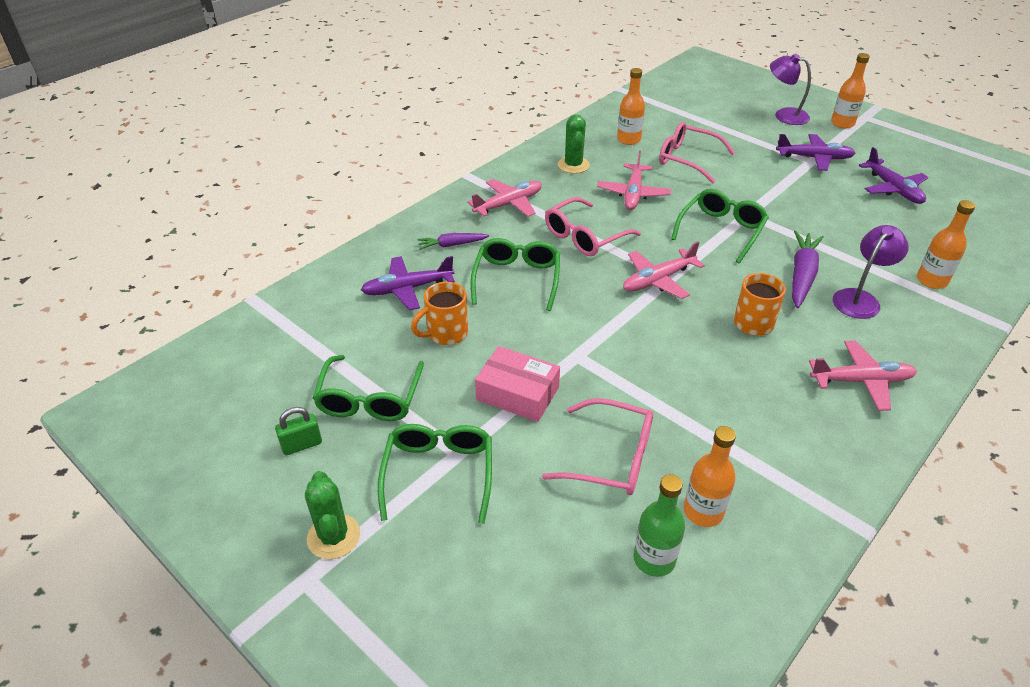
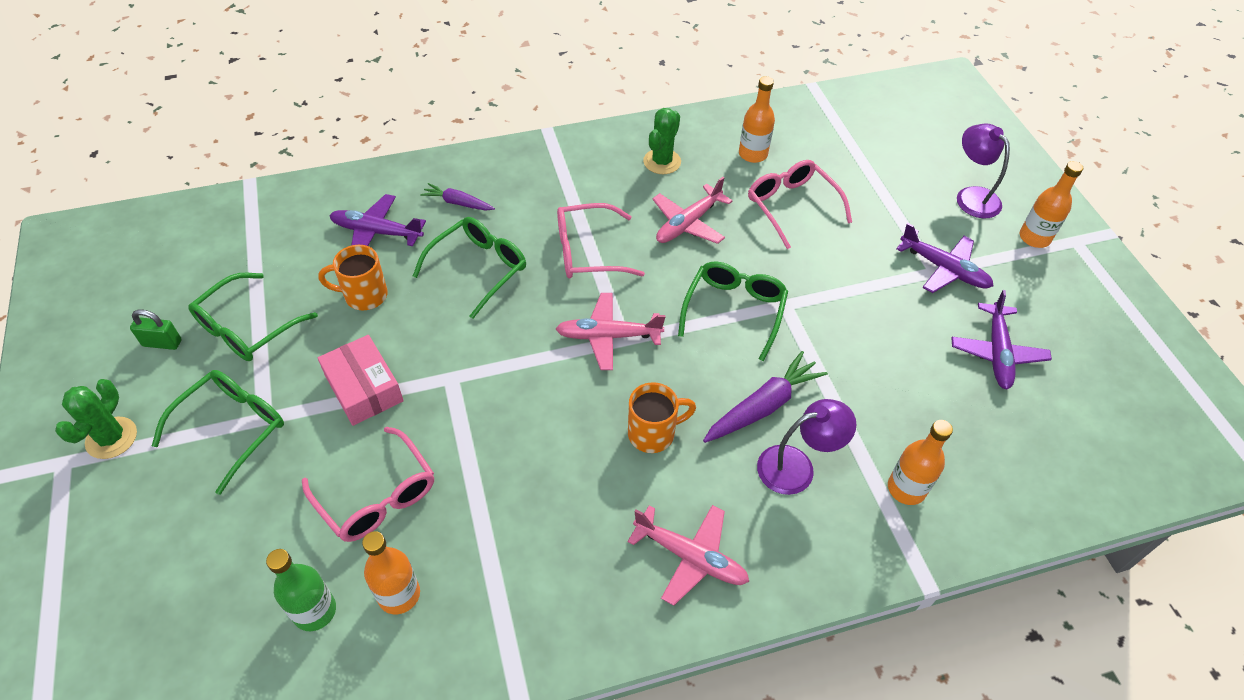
camera: 30 degrees right, 10 degrees up
pink plane [467,179,542,217] -> none
green glasses [671,189,769,263] -> green glasses turned 45 degrees counterclockwise [678,262,788,362]

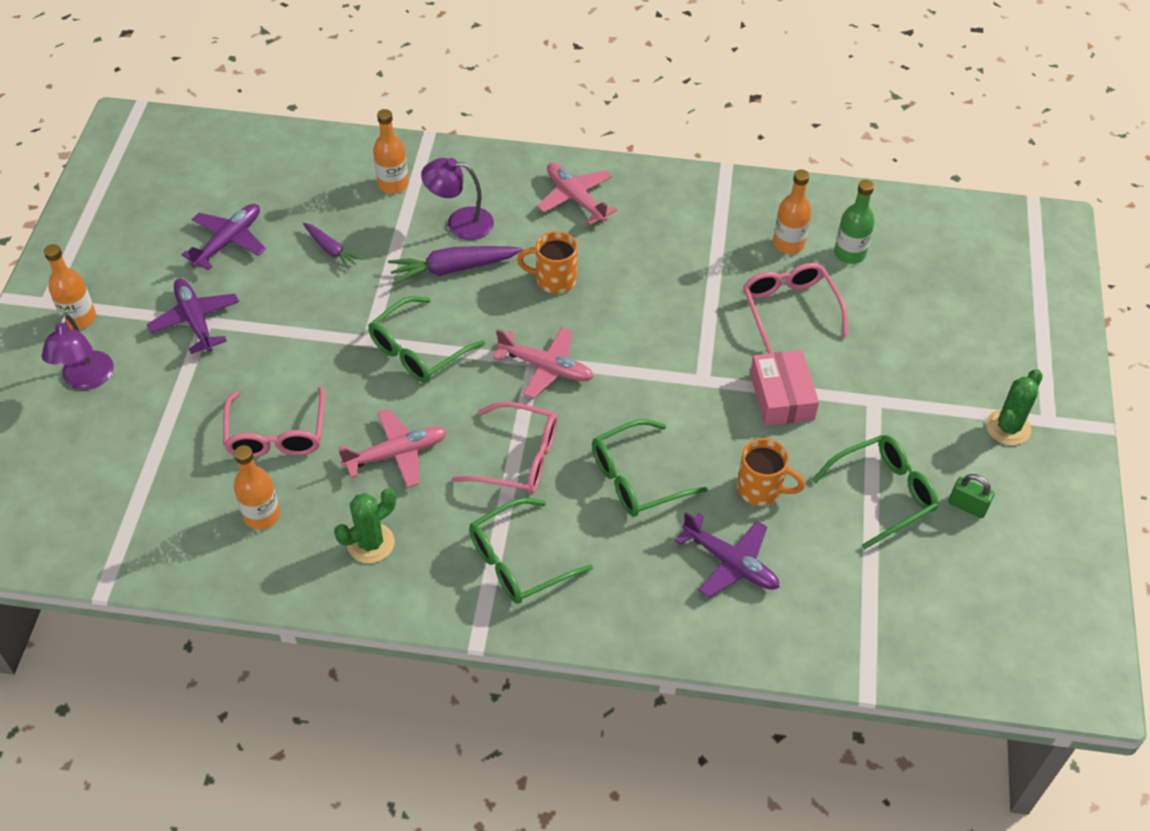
camera: 155 degrees left, 0 degrees up
green glasses [152,370,284,495] -> green glasses moved to [469,498,593,604]
purple carrot [420,183,495,211] -> purple carrot moved to [303,223,362,270]

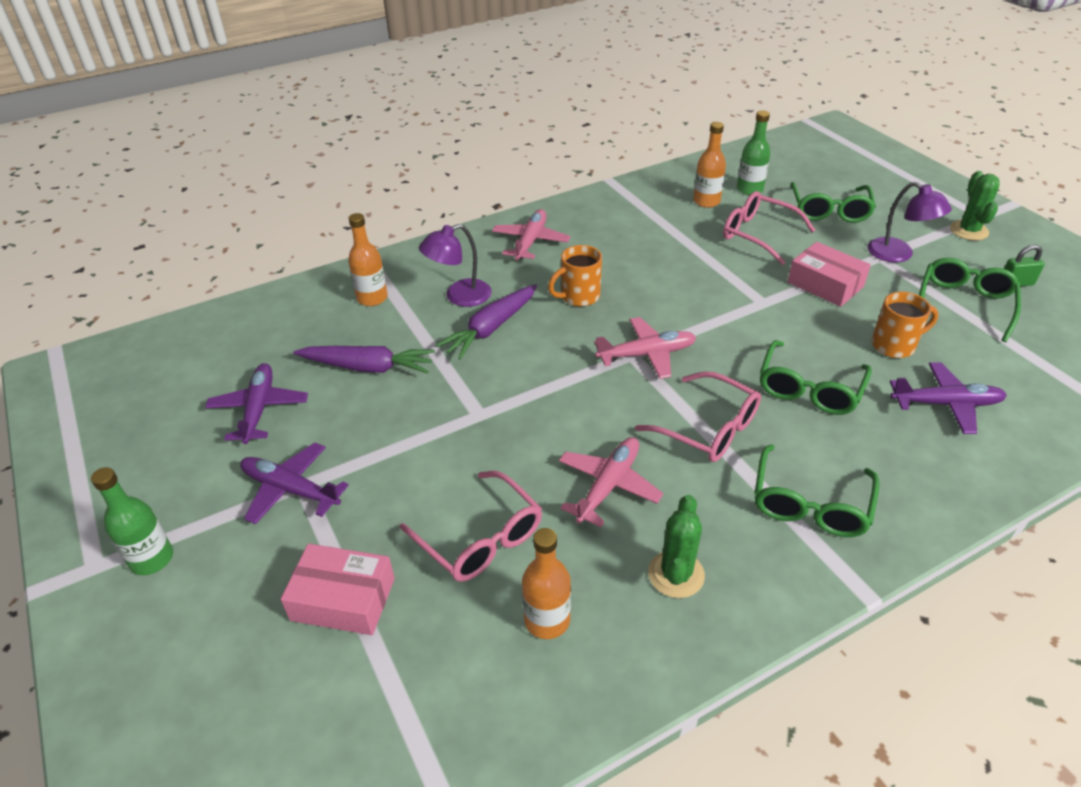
camera: 35 degrees left, 10 degrees down
purple lamp [42,313,113,390] -> purple lamp moved to [867,182,952,262]
orange bottle [44,244,96,329] -> green bottle [91,467,173,575]
purple carrot [303,223,362,270] -> purple carrot [293,346,435,374], size x1.66
green glasses [368,296,485,382] -> green glasses moved to [790,182,876,223]
pink glasses [452,401,557,494] -> pink glasses turned 60 degrees clockwise [635,371,761,462]
pink plane [537,162,618,225] -> pink plane turned 90 degrees clockwise [492,209,571,260]
none -> pink box [281,544,395,635]

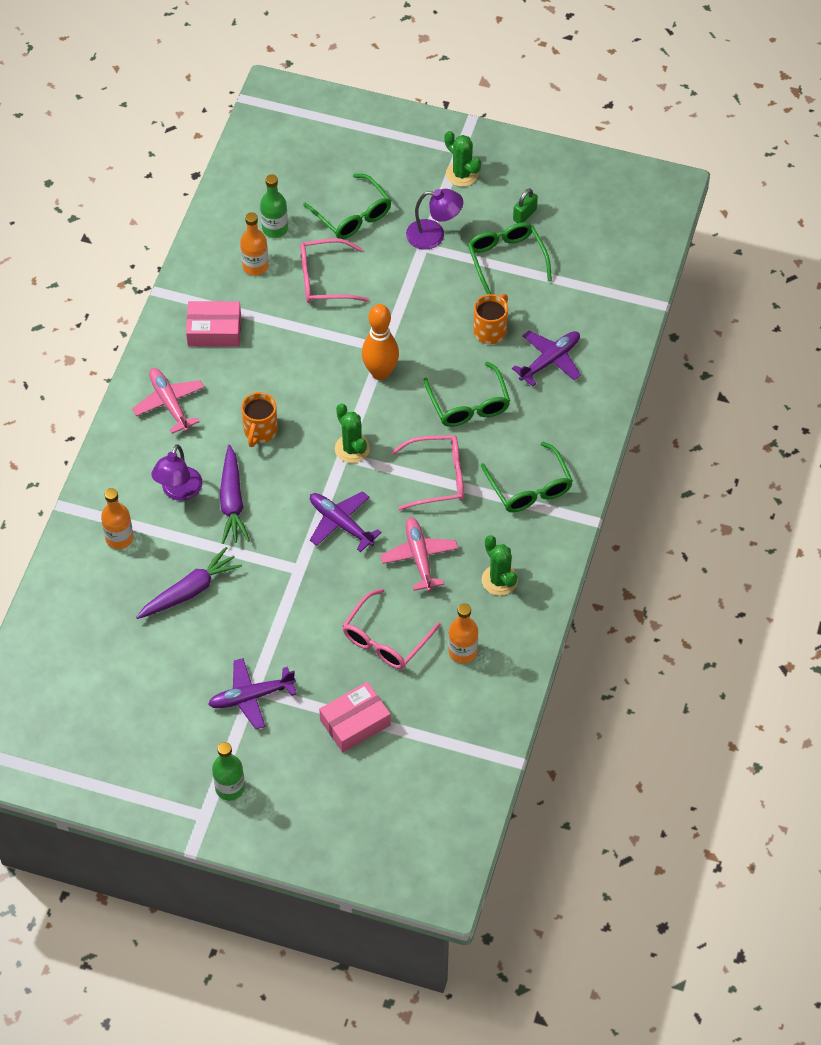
camera: 45 degrees left, 15 degrees up
purple plane [205,363,308,444] -> purple plane moved to [310,491,382,552]
pink glasses [400,471,542,582] -> pink glasses turned 120 degrees clockwise [342,588,441,669]
pink plane [594,317,697,379] -> green cactus [335,404,370,463]
pink box [787,242,871,307] -> pink box moved to [186,301,241,347]
none -> orange bowling pin [362,304,399,380]

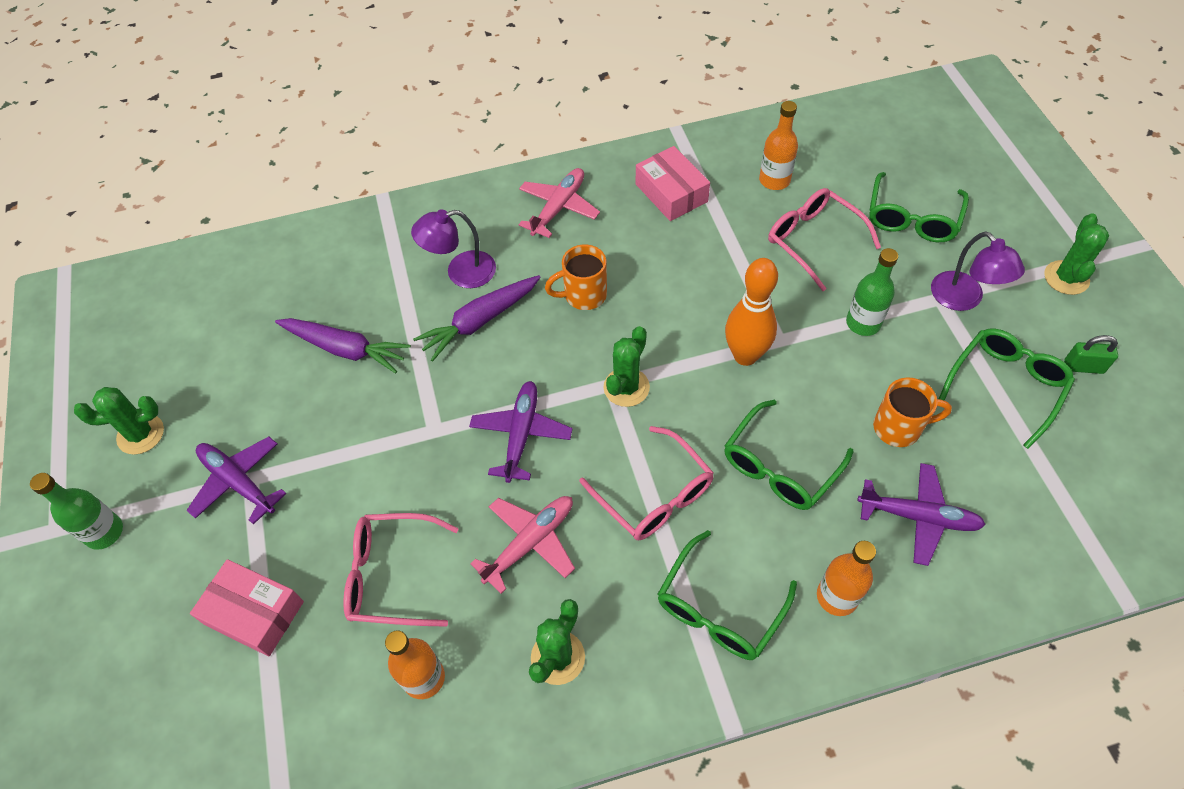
camera: 60 degrees right, 0 degrees up
orange bottle [101,488,134,549] -> orange bottle moved to [817,541,876,616]
green bottle [260,174,288,238] -> green bottle moved to [846,248,898,336]
none -> green cactus [74,387,164,455]

